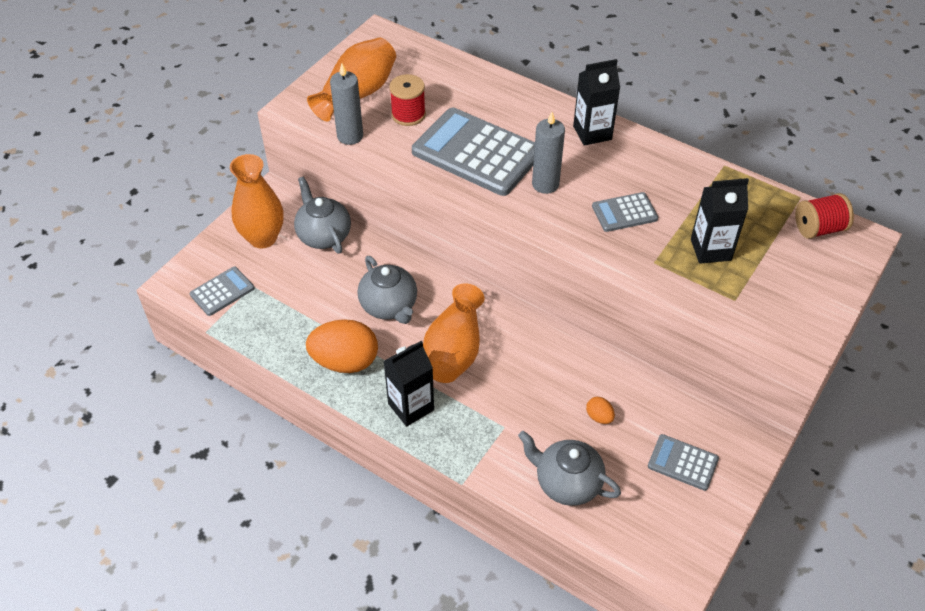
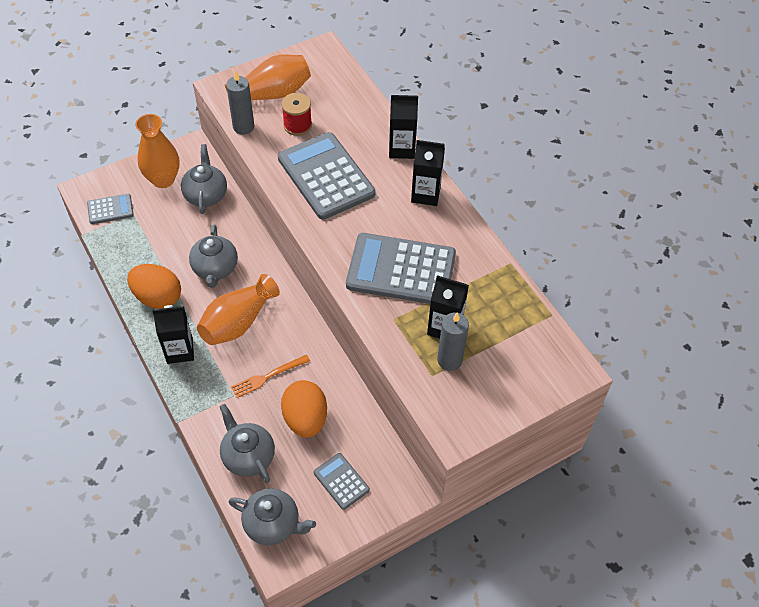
camera: 25 degrees right, 5 degrees up
grey candle [532,112,565,194] -> grey candle moved to [437,313,469,371]
orange egg [586,397,615,424] -> orange egg [281,380,327,438], size x2.29
grey calculator [592,192,658,232] -> grey calculator [346,233,456,304], size x2.07
red spool [795,193,854,239] -> none
none -> grey teapot [229,488,316,545]
none -> orange fork [231,355,310,398]
none -> black carton [389,95,418,159]

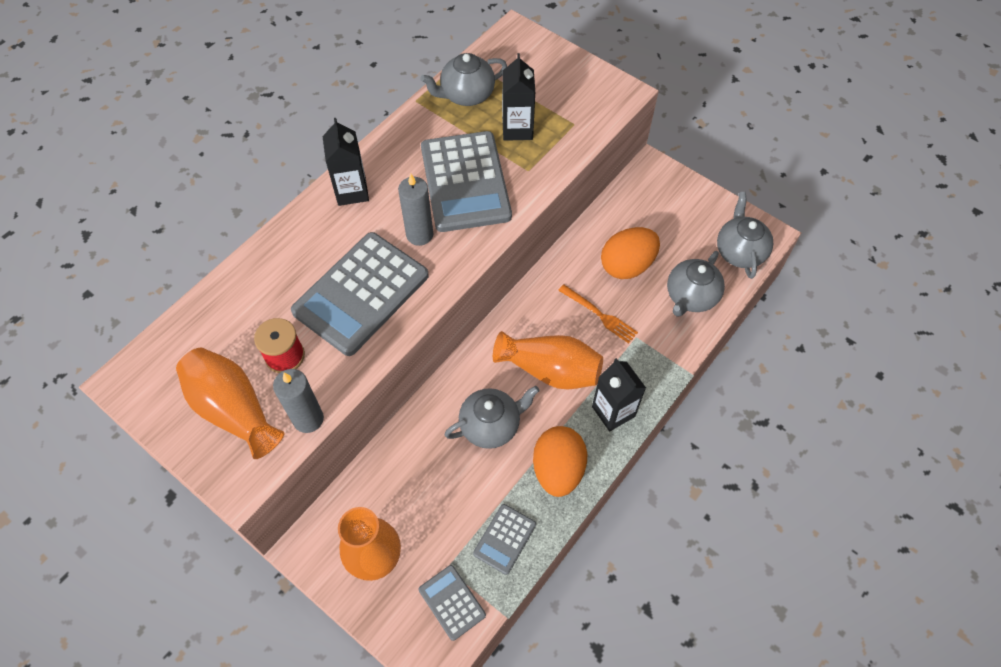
camera: 110 degrees left, 5 degrees up
grey teapot [181,144,227,214] -> grey teapot moved to [421,53,507,106]
grey calculator [313,453,370,510] -> grey calculator moved to [473,504,536,575]
black carton [389,95,418,159] -> none
grey candle [437,313,469,371] -> grey candle moved to [398,174,433,246]

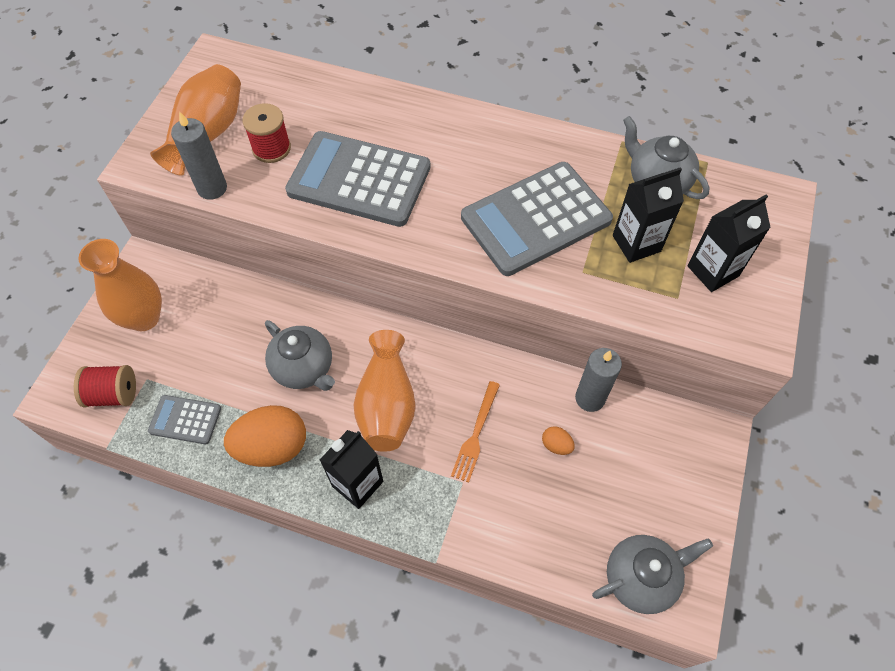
camera: 70 degrees right, 0 degrees up
black carton [322,118,369,206] -> black carton moved to [687,195,771,292]
grey candle [398,174,433,246] -> grey candle moved to [575,348,622,412]
grey calculator [418,565,486,641] -> red spool [74,365,136,407]
orange egg [601,227,660,279] -> orange egg [542,426,575,455], size x0.44
grey teapot [667,251,725,317] -> none

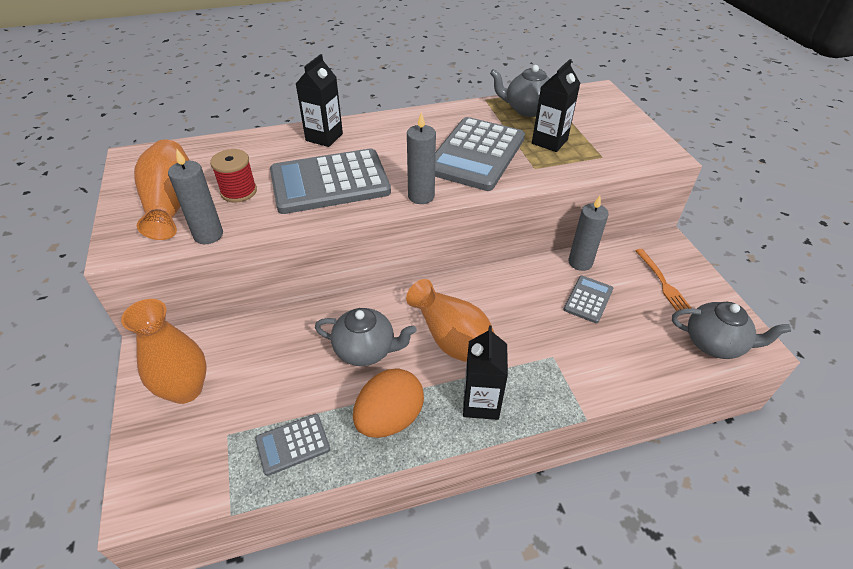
camera: 35 degrees left, 15 degrees down
red spool [74,365,136,407] -> none
orange fork [451,381,500,483] -> orange fork moved to [635,249,691,311]
orange egg [542,426,575,455] -> grey calculator [563,276,613,323]
grey teapot [592,535,713,614] -> grey teapot turned 75 degrees clockwise [672,302,791,359]
black carton [687,195,771,292] -> black carton moved to [296,54,343,147]
none -> grey candle [407,112,436,204]

